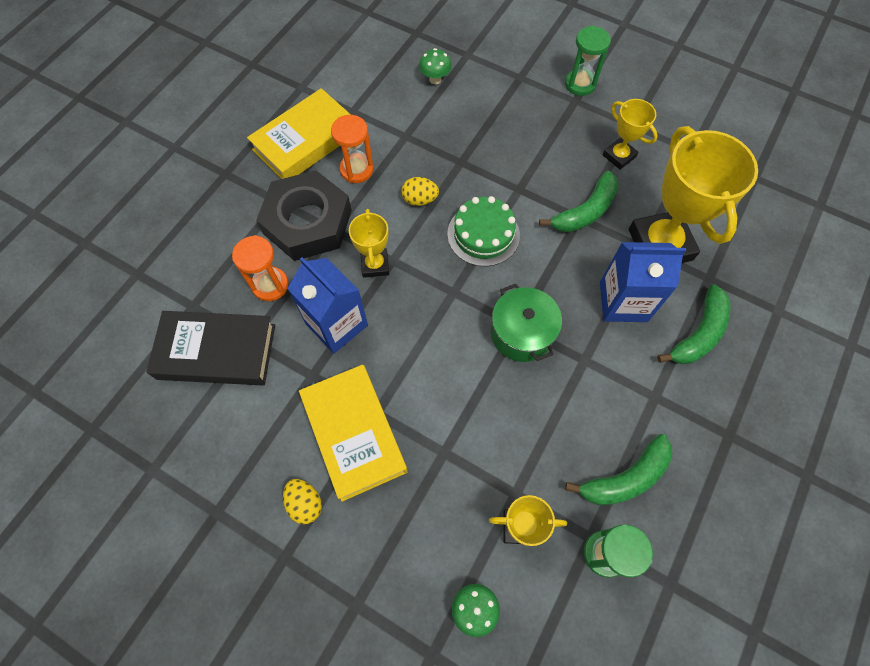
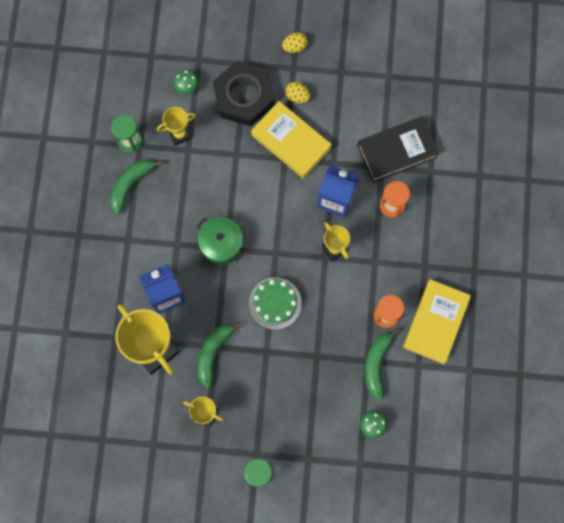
camera: 155 degrees right, 10 degrees up
black nut [256,170,352,261] -> black nut moved to [213,61,275,126]
yellow egg [401,177,439,206] -> yellow egg moved to [282,32,308,53]
green banana [657,284,731,364] -> green banana moved to [365,328,400,400]

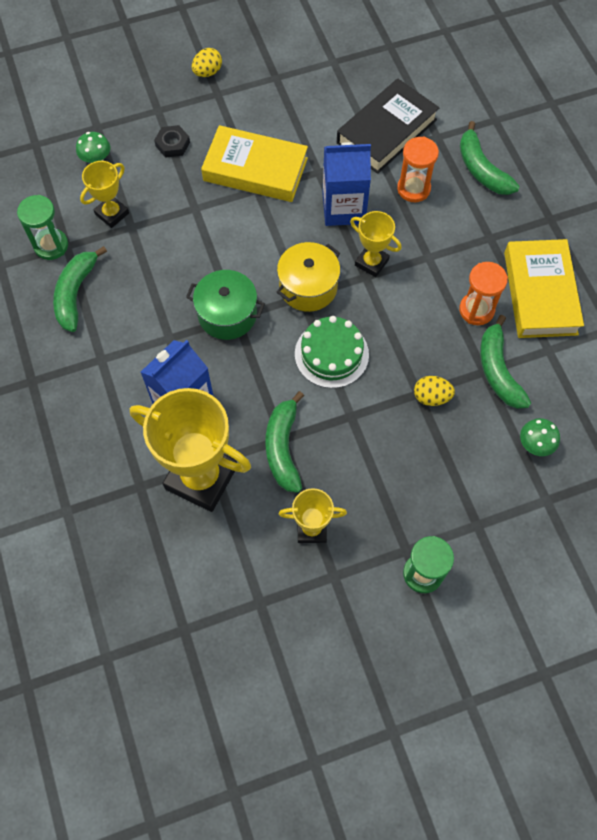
camera: 25 degrees left, 10 degrees down
black nut [213,61,275,126] -> black nut [154,125,190,158], size x0.41
yellow egg [285,82,310,103] -> yellow egg moved to [414,376,455,406]
none -> yellow pot [277,242,340,312]
none -> green banana [460,121,520,195]

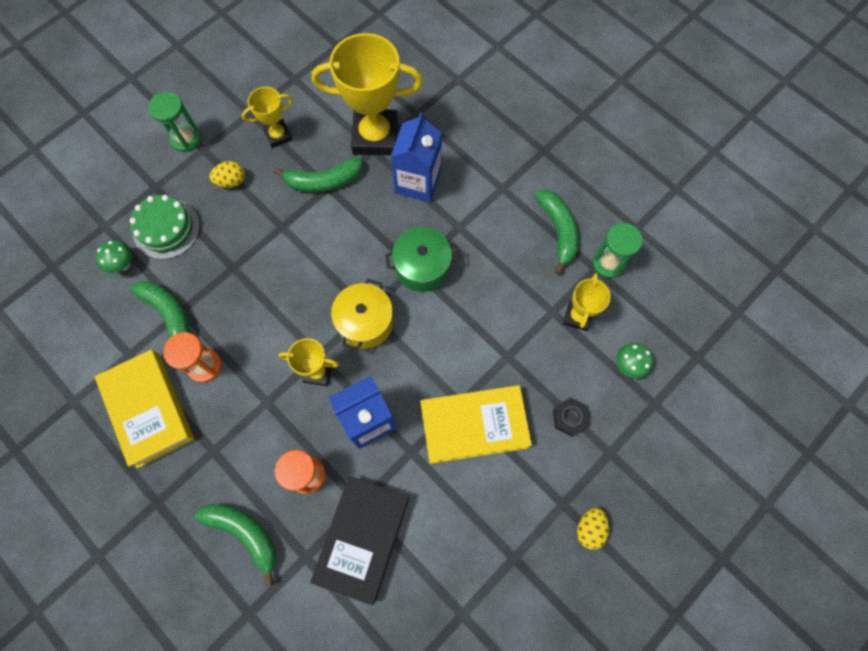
camera: 155 degrees right, 5 degrees up
green banana [265,391,304,493] -> green banana turned 105 degrees clockwise [274,156,363,192]
green cake [295,316,369,388] -> green cake moved to [130,195,200,259]
yellow egg [414,376,455,406] -> yellow egg moved to [209,161,245,188]

